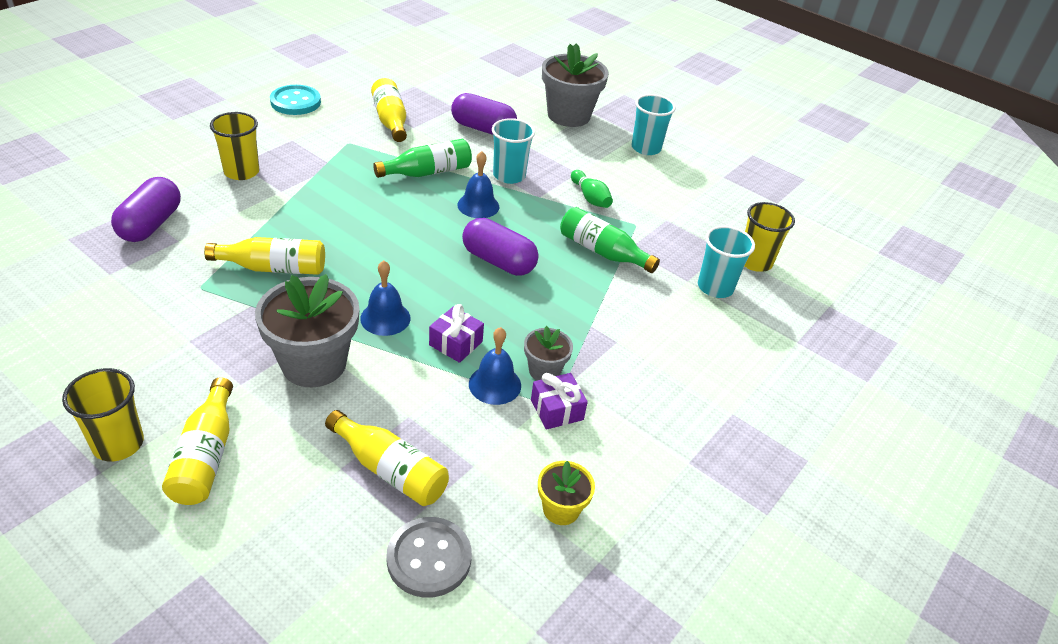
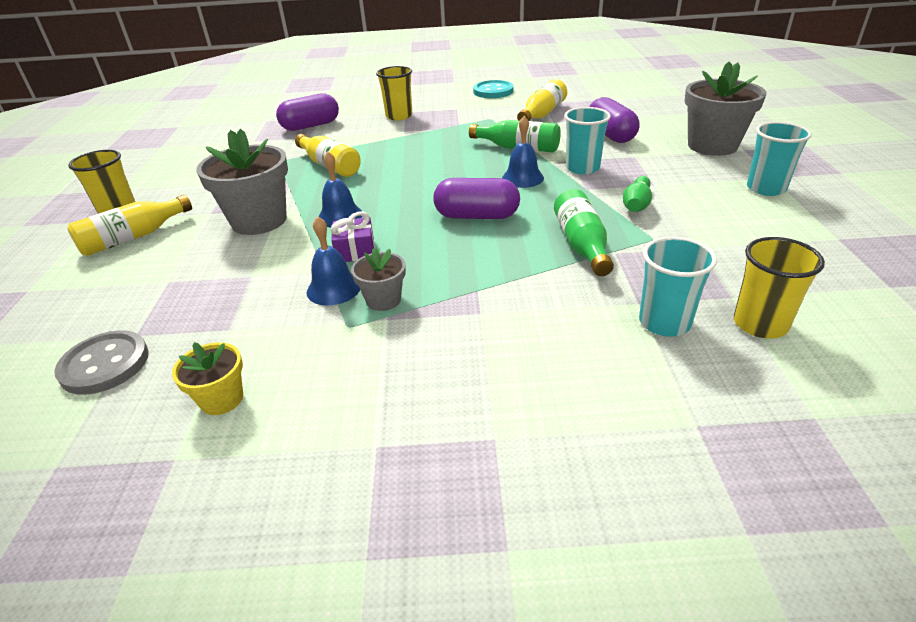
camera: 55 degrees right, 5 degrees down
yellow bottle [325,410,449,506] -> none
purple capsule [462,218,539,276] -> purple capsule turned 75 degrees counterclockwise [433,178,520,219]
purple gift [531,373,588,430] -> none

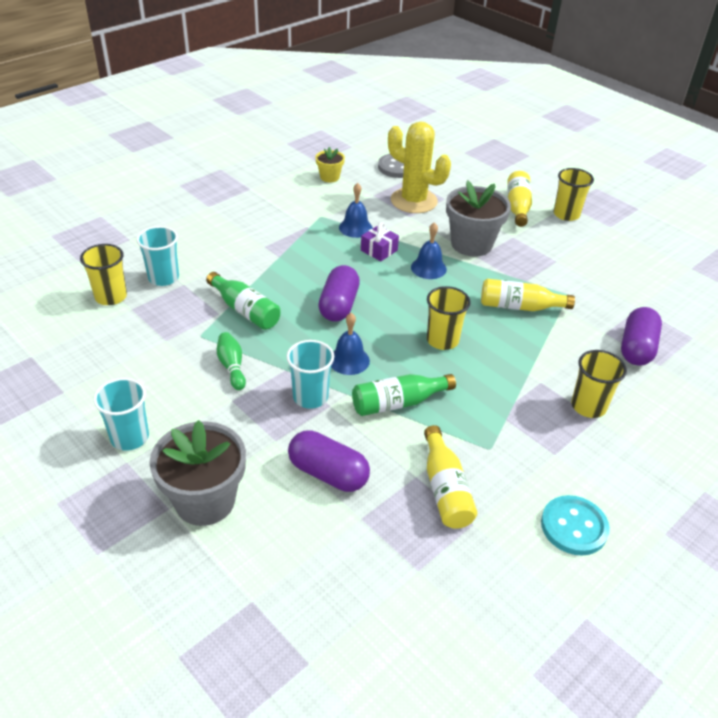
camera: 135 degrees right, 5 degrees up
grey flower pot [351,248,406,311] -> none
purple capsule [433,178,520,219] -> purple capsule turned 45 degrees counterclockwise [318,265,360,322]
none -> yellow cactus [388,121,451,213]
none -> yellow cup [427,286,470,350]

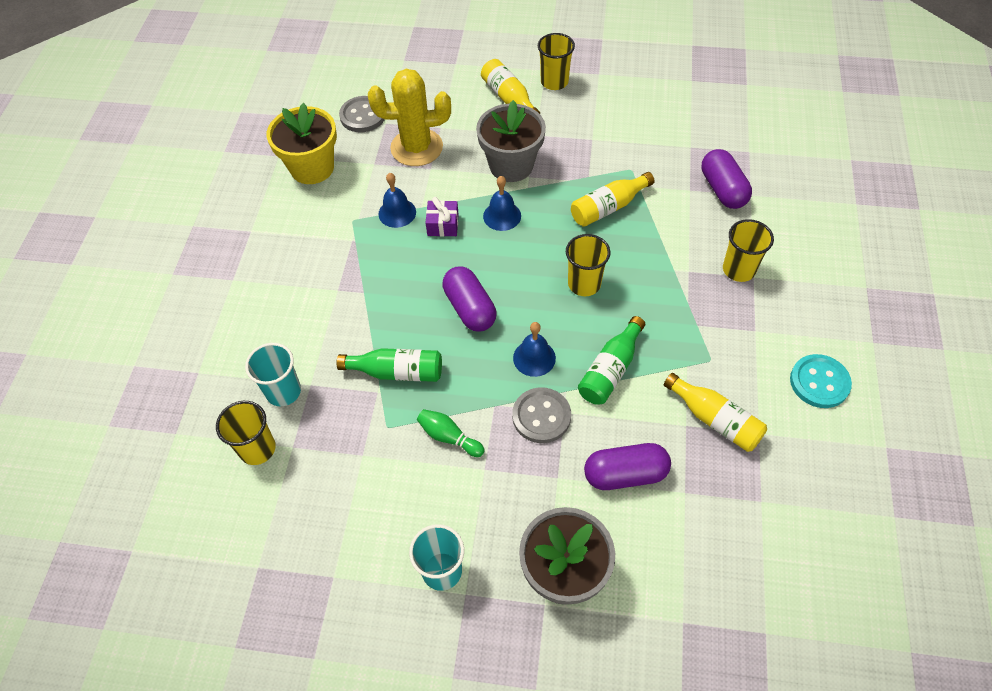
camera: 35 degrees left, 15 degrees up
turquoise cup [286,340,334,409] -> grey button [512,387,571,443]
yellow flower pot [315,147,345,182] -> yellow flower pot [267,103,337,184], size x1.94

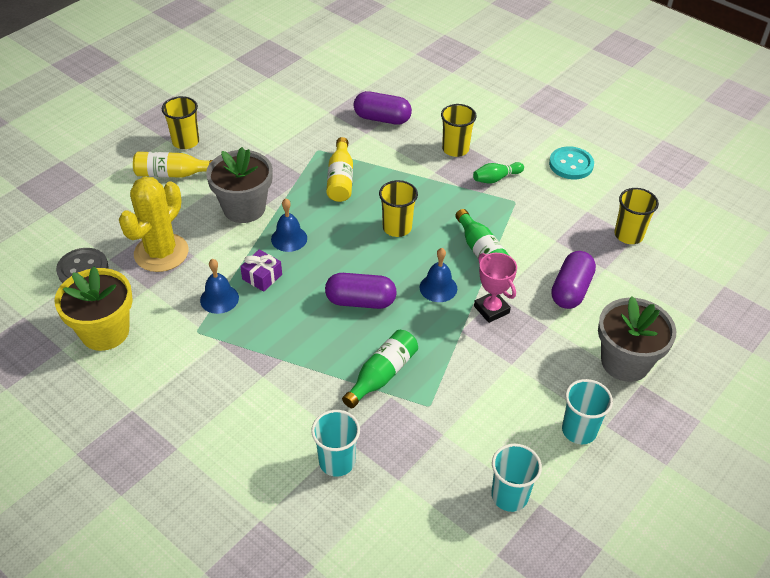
camera: 60 degrees left, 10 degrees down
yellow cup [216,401,276,465] -> yellow cup moved to [614,188,659,244]
green bowling pin [417,409,484,457] -> green bowling pin moved to [473,162,524,183]
grey button [512,387,571,443] -> pink trophy [474,253,517,323]
yellow bottle [664,373,767,452] -> none
none -> turquoise cup [491,444,542,512]

